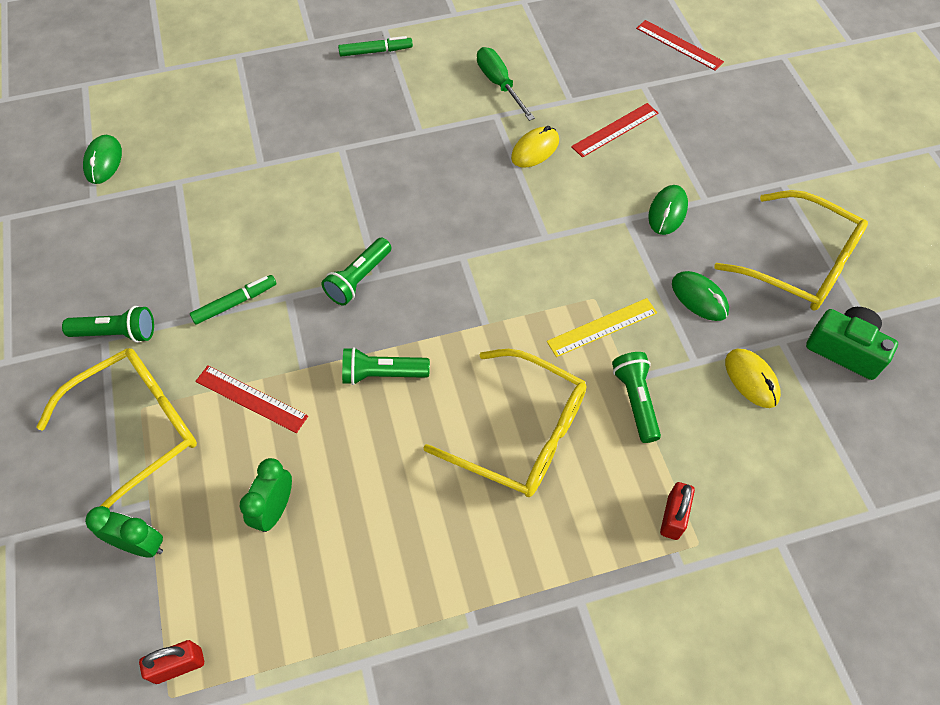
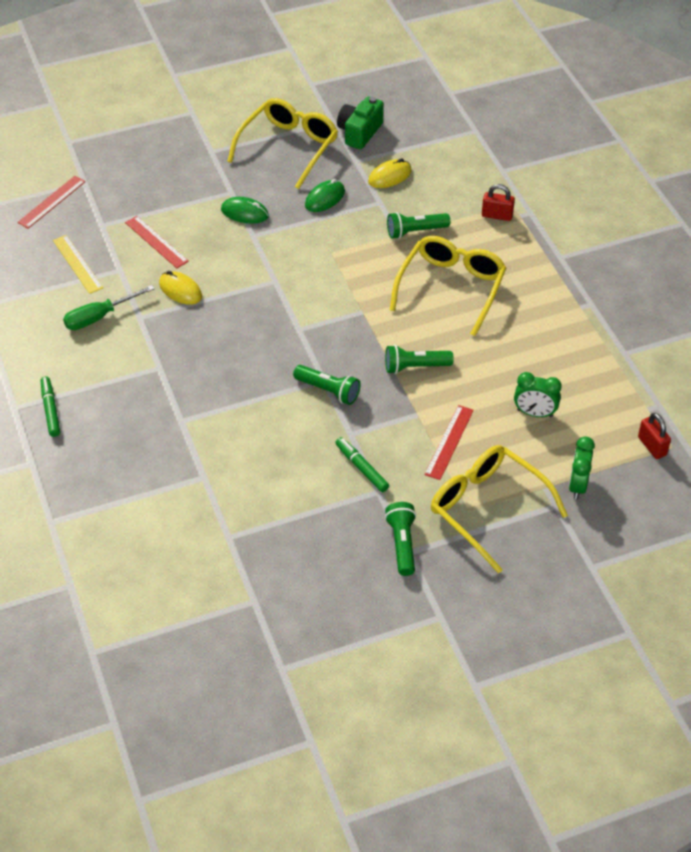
camera: 95 degrees left, 10 degrees down
green mouse [83,135,122,184] -> none
green flashlight [342,347,430,385] -> green flashlight turned 90 degrees clockwise [385,345,454,374]
yellow ruler [547,298,657,357] -> yellow ruler moved to [53,235,103,294]

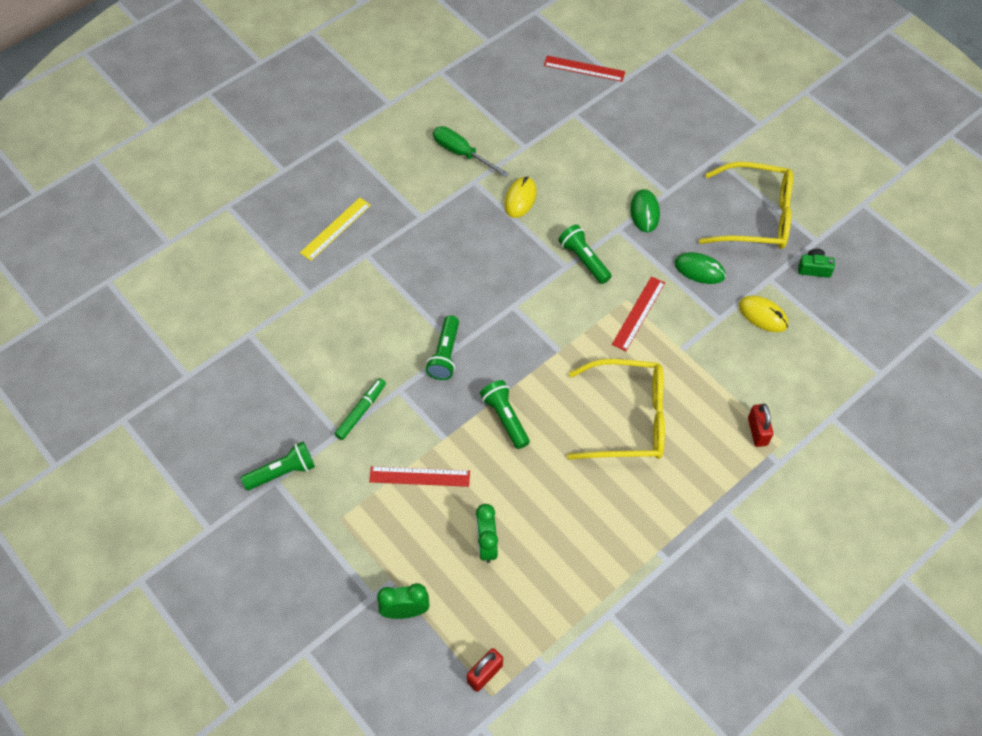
camera: 70 degrees right, 10 degrees up
green marker [41,376,60,437] -> none
yellow ruler [53,235,103,294] -> yellow ruler moved to [300,198,371,261]
red ruler [125,216,189,268] -> red ruler moved to [612,276,665,351]
green camera [337,97,384,149] -> green camera [798,249,835,278], size x0.59
green flashlight [387,212,450,239] -> green flashlight moved to [558,224,612,284]
yellow glasses [431,445,568,573] -> none

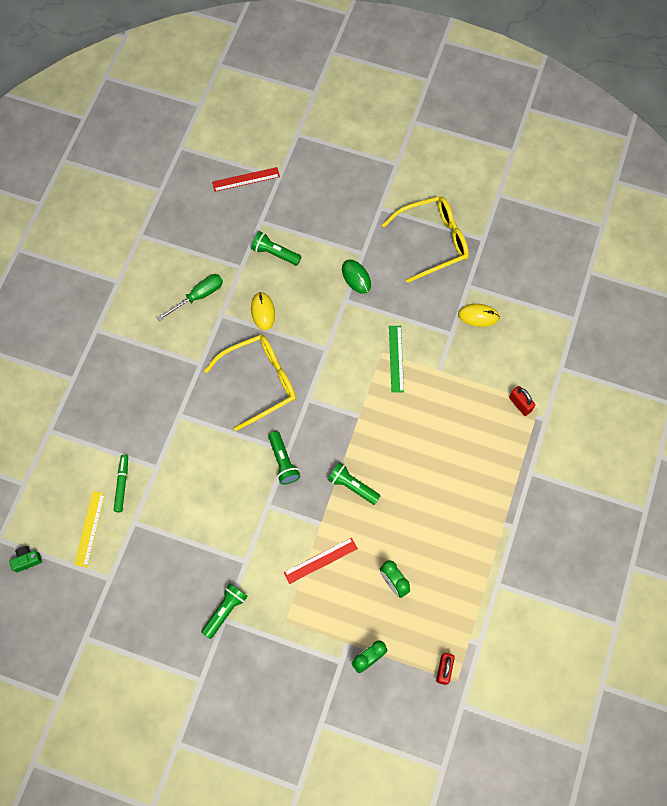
camera: 30 degrees left, 10 degrees up
yellow ruler [300,198,371,261] -> yellow ruler moved to [75,491,105,567]
green marker [334,378,386,440] -> green marker moved to [114,455,128,512]
green screwdriver [433,126,509,177] -> green screwdriver turned 135 degrees clockwise [157,274,223,321]
green flashlight [558,224,612,284] -> green flashlight moved to [251,231,301,265]
yellow glasses [567,359,665,459] -> yellow glasses moved to [204,335,296,431]
red ruler [612,276,665,351] -> green ruler [389,326,404,393]
green mouse [674,252,726,284] -> none
green camera [798,249,835,278] -> green camera moved to [9,546,42,572]

